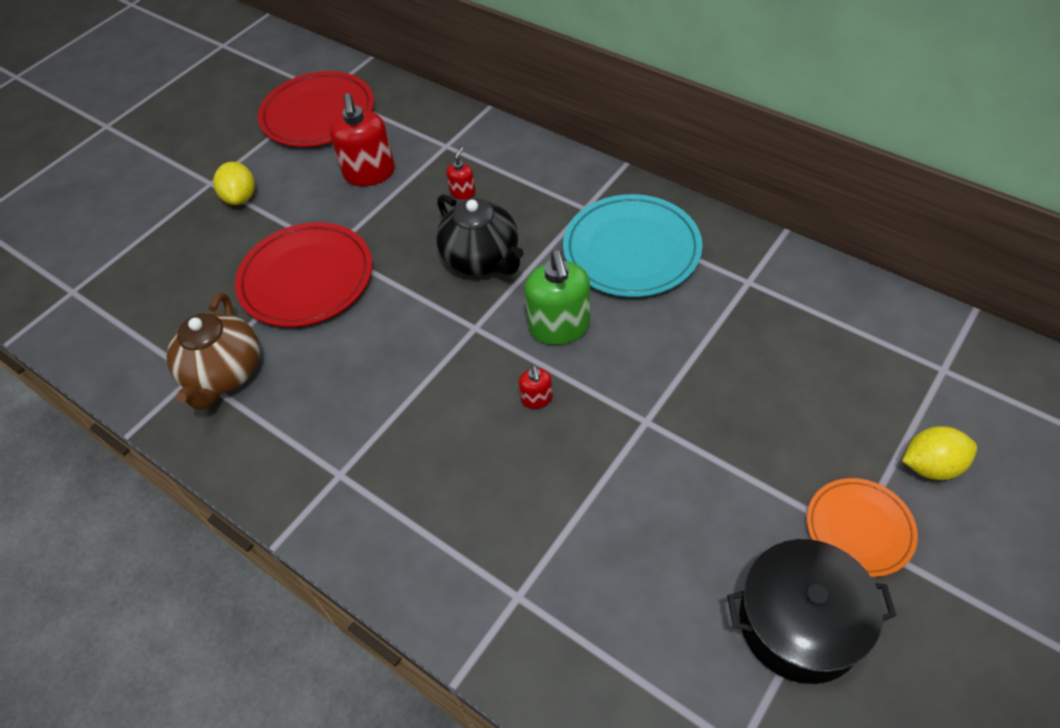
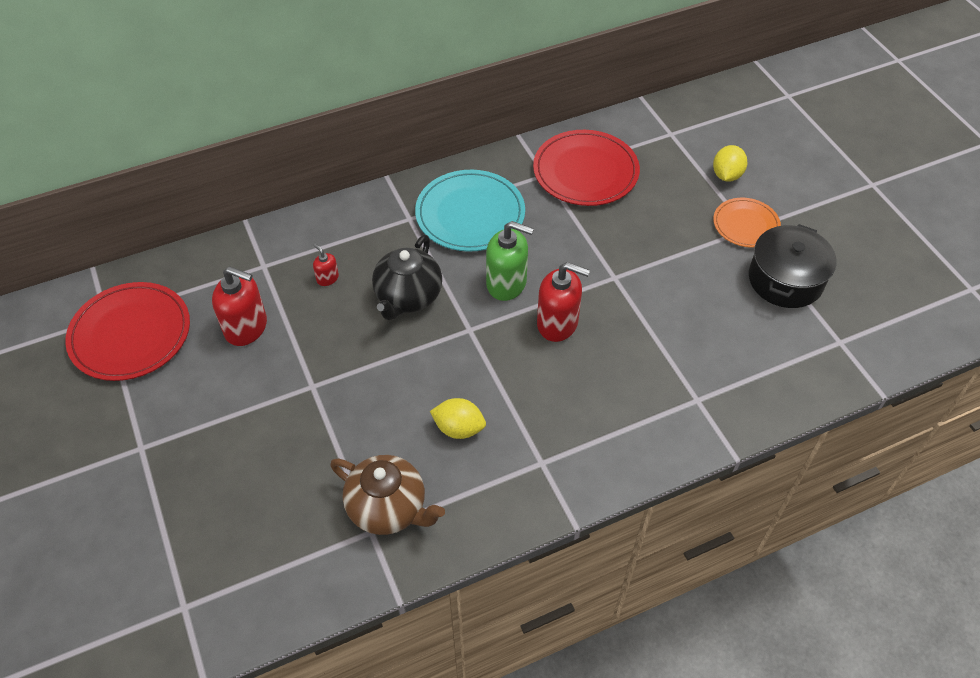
camera: 65 degrees left, 0 degrees up
yellow lemon [213,162,255,205] -> yellow lemon moved to [430,398,486,439]
red plate [235,222,372,327] -> red plate moved to [533,130,640,206]
black teapot [436,194,524,276] -> black teapot turned 120 degrees clockwise [372,235,442,320]
red soap dispenser [519,366,553,409] -> red soap dispenser [537,262,590,342], size x2.05

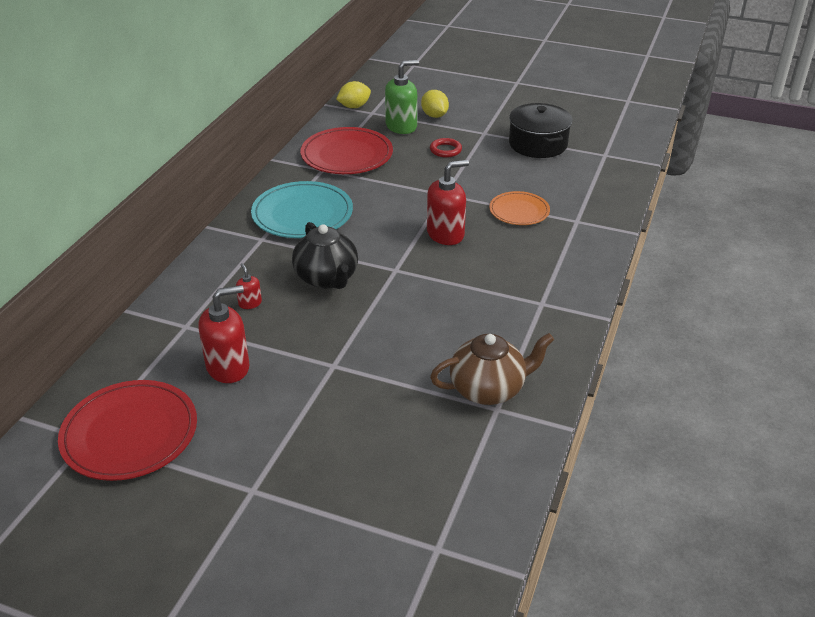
camera: 45 degrees left, 15 degrees down
red soap dispenser [313,243,339,286] -> red soap dispenser turned 60 degrees clockwise [236,263,262,309]
yellow lemon [430,398,486,439] -> yellow lemon moved to [336,81,371,108]
green soap dispenser [486,221,534,301] -> green soap dispenser moved to [385,60,419,134]
orange plate [713,198,781,248] -> orange plate moved to [489,191,550,225]
none -> red ring [430,138,462,157]

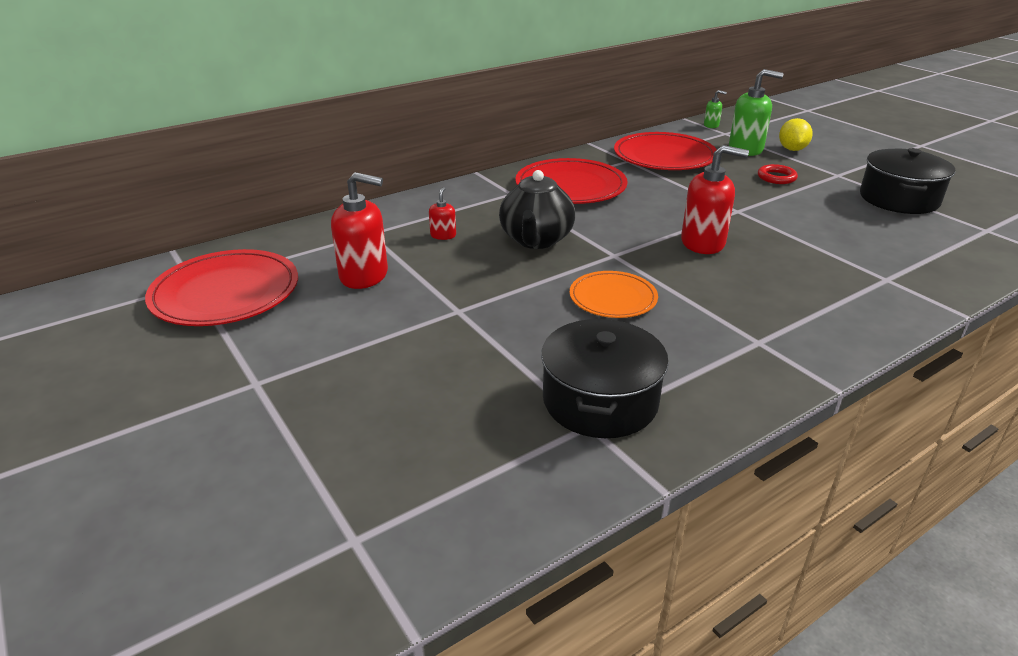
camera: 35 degrees right, 5 degrees down
turquoise plate [251,181,353,238] -> red plate [515,158,628,204]
yellow lemon [336,81,371,108] -> green soap dispenser [704,90,727,128]
brown teapot [430,333,554,405] -> black pot [541,319,669,438]
orange plate [489,191,550,225] -> orange plate moved to [570,271,658,318]

